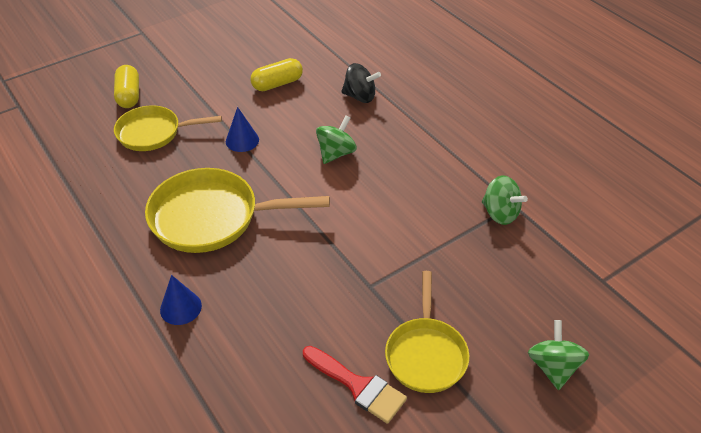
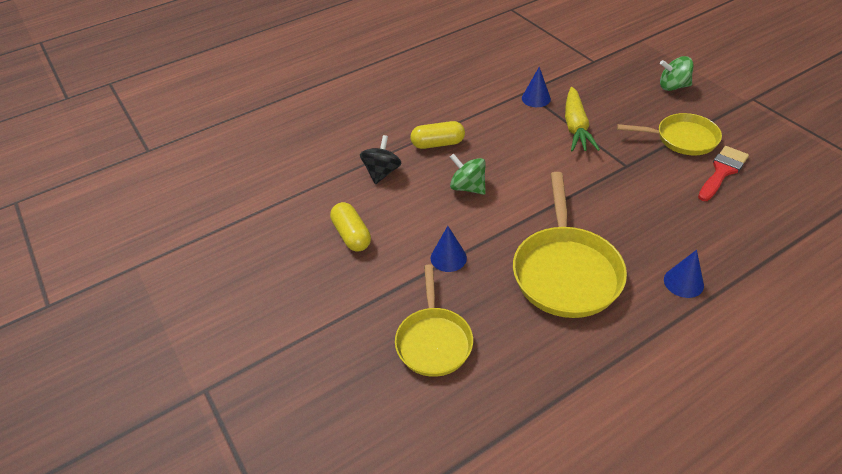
camera: 85 degrees left, 0 degrees up
yellow capsule [114,65,139,108] -> yellow capsule moved to [411,121,465,149]
green spinning top [482,176,528,225] -> blue cone [522,67,551,107]
none -> yellow carrot [565,87,600,152]

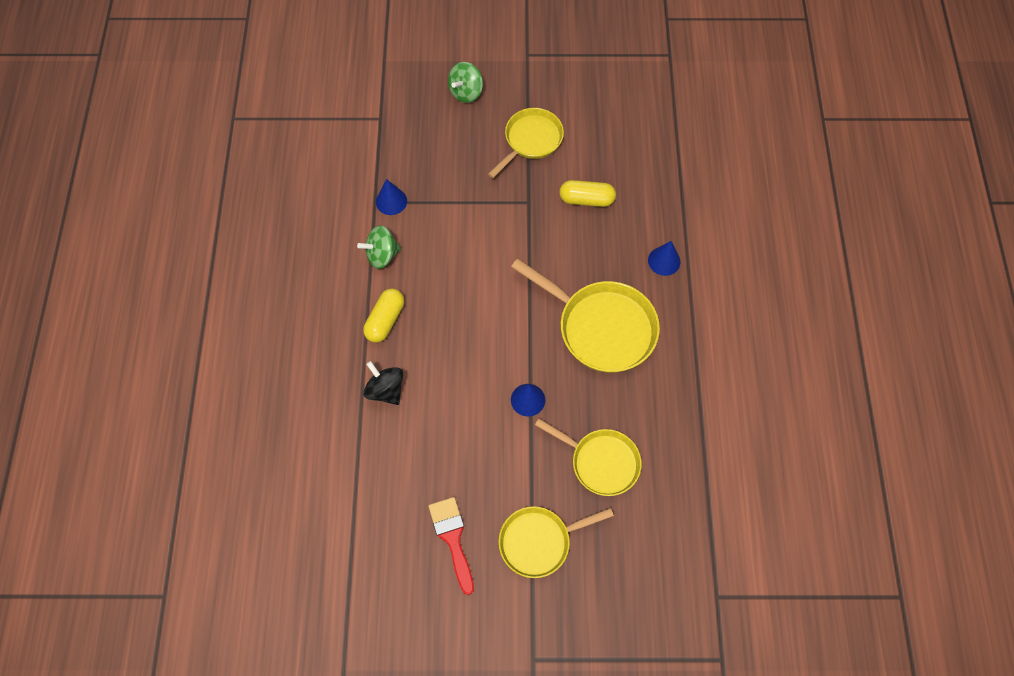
camera: 60 degrees left, 20 degrees up
yellow capsule [330,202,371,251] -> yellow capsule moved to [559,180,616,207]
green spinning top [450,153,486,195] -> green spinning top moved to [357,225,401,269]
yellow carrot [565,87,600,152] -> none
red brush [698,146,749,201] -> red brush moved to [428,497,474,595]
none -> yellow pan [499,506,614,578]

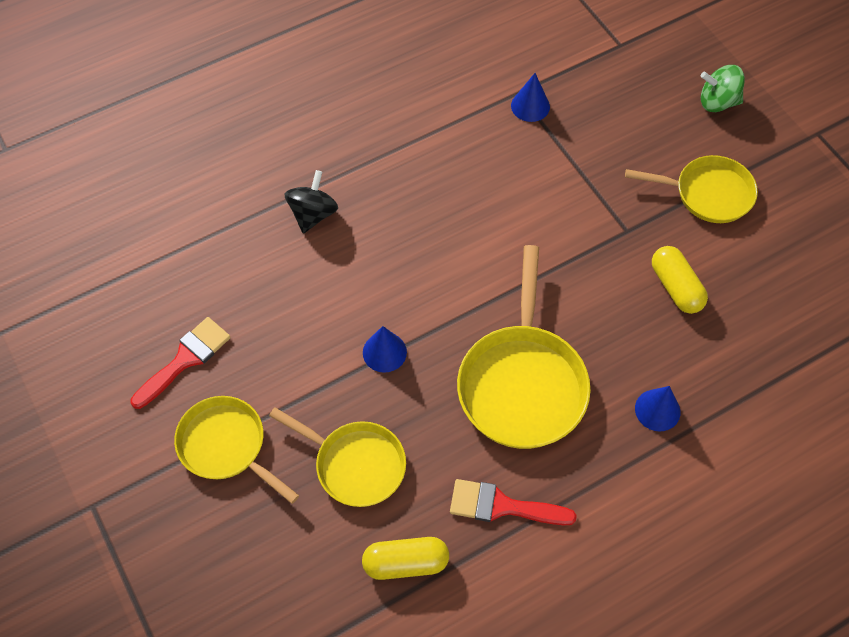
camera: 60 degrees right, 5 degrees down
green spinning top [357,225,401,269] -> none
yellow capsule [363,288,404,343] -> yellow capsule moved to [362,537,449,580]
yellow pan [535,419,642,496] -> yellow pan turned 60 degrees counterclockwise [269,407,406,507]
none -> red brush [450,479,577,525]

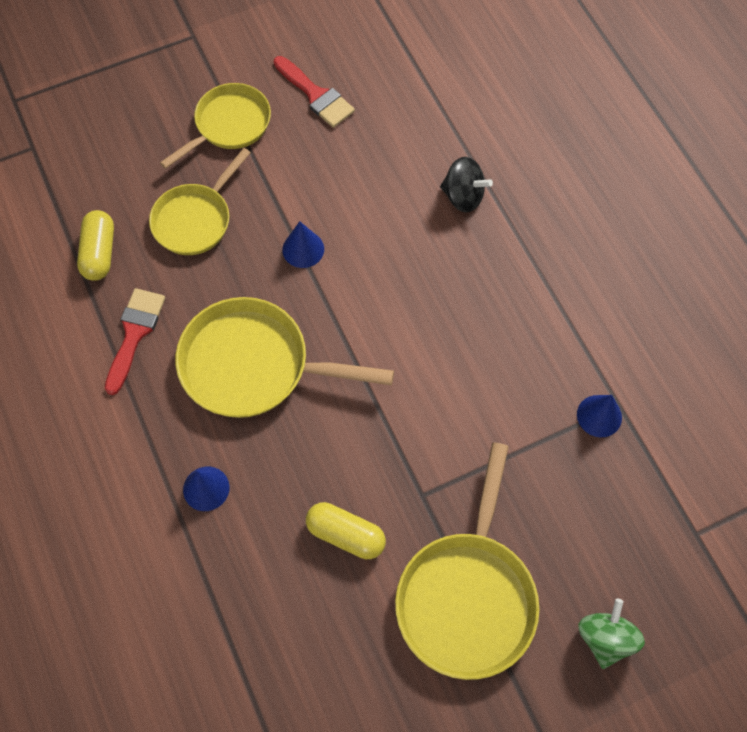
camera: 95 degrees right, 5 degrees up
yellow pan [625,155,758,223] -> yellow pan [395,442,540,680], size x1.52
yellow capsule [652,246,708,314] -> yellow capsule turned 45 degrees clockwise [306,502,386,559]

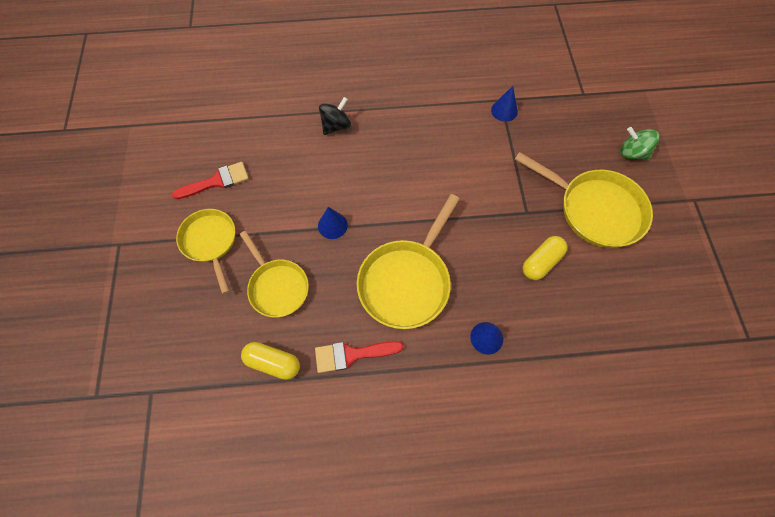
camera: 70 degrees left, 0 degrees up
red brush [105,288,165,395] -> red brush turned 45 degrees counterclockwise [315,341,403,373]

